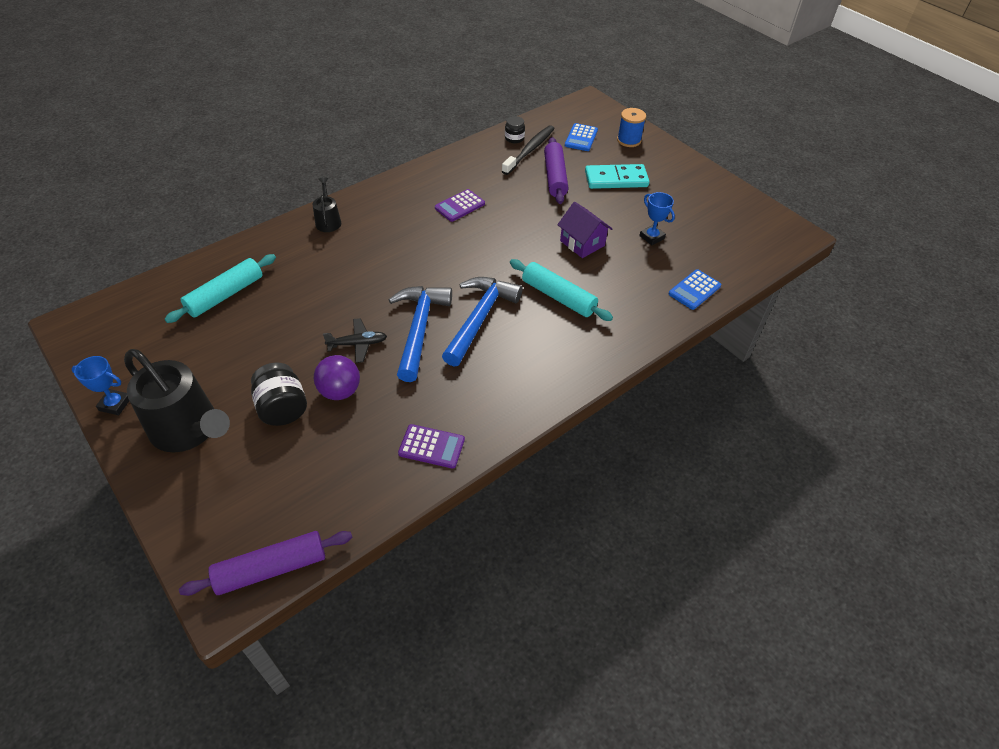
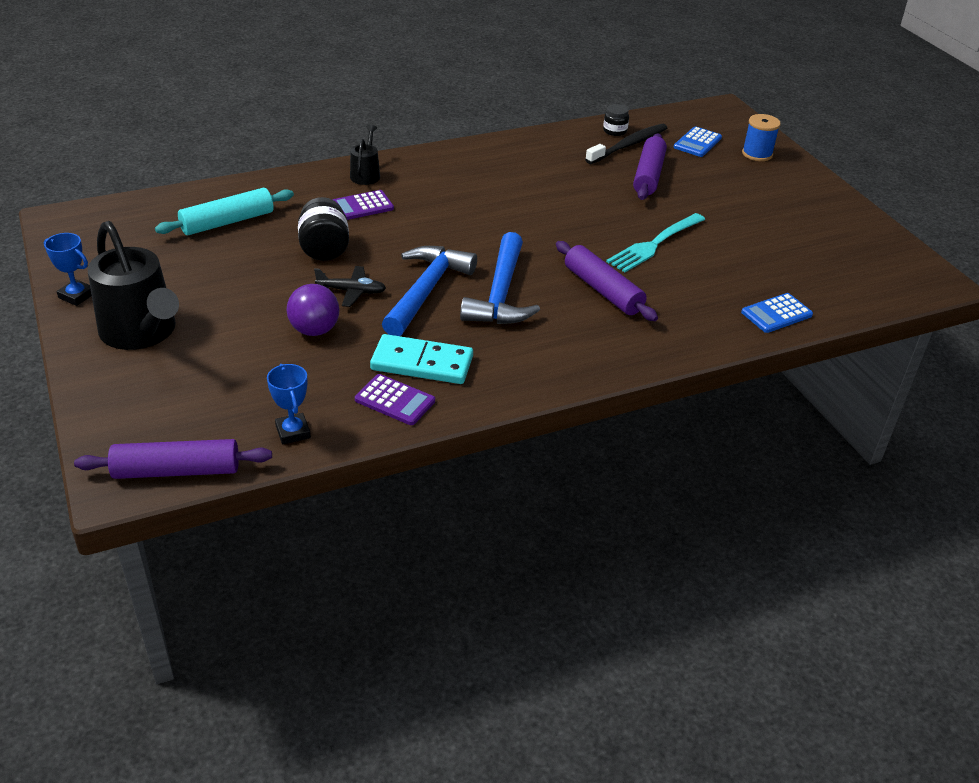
camera: 15 degrees right, 10 degrees down
black jar [251,362,307,426] -> black jar moved to [298,197,349,261]
purple calculator [435,189,485,222] -> purple calculator moved to [332,190,394,220]
blue hammer [442,277,523,367] -> blue hammer turned 150 degrees clockwise [460,232,540,324]
turquoise rolling pin [510,259,613,321] -> purple rolling pin [556,241,658,321]
purple house [557,202,613,258] -> turquoise fork [606,213,705,272]
turquoise domino [585,164,649,189] -> turquoise domino moved to [370,334,473,384]
blue trophy [639,192,675,245] -> blue trophy moved to [267,364,311,444]

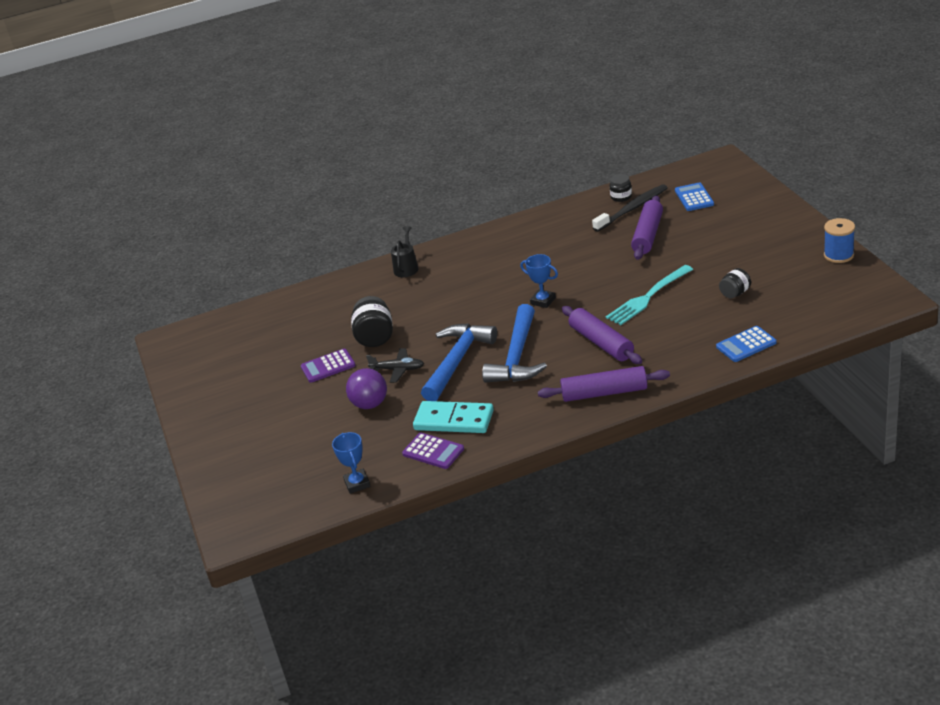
camera: 10 degrees right, 5 degrees down
blue trophy [44,233,92,306] -> blue trophy moved to [520,254,558,308]
purple rolling pin [74,439,272,479] -> purple rolling pin moved to [538,366,670,402]
black watering can [88,221,179,350] -> none
turquoise rolling pin [155,188,294,235] -> none
purple calculator [332,190,394,220] -> purple calculator moved to [301,348,356,383]
blue calculator [674,126,722,157] -> blue calculator turned 135 degrees clockwise [675,182,714,211]
blue spool [742,114,781,161] -> blue spool moved to [824,218,855,263]
none -> black jar [719,268,751,299]

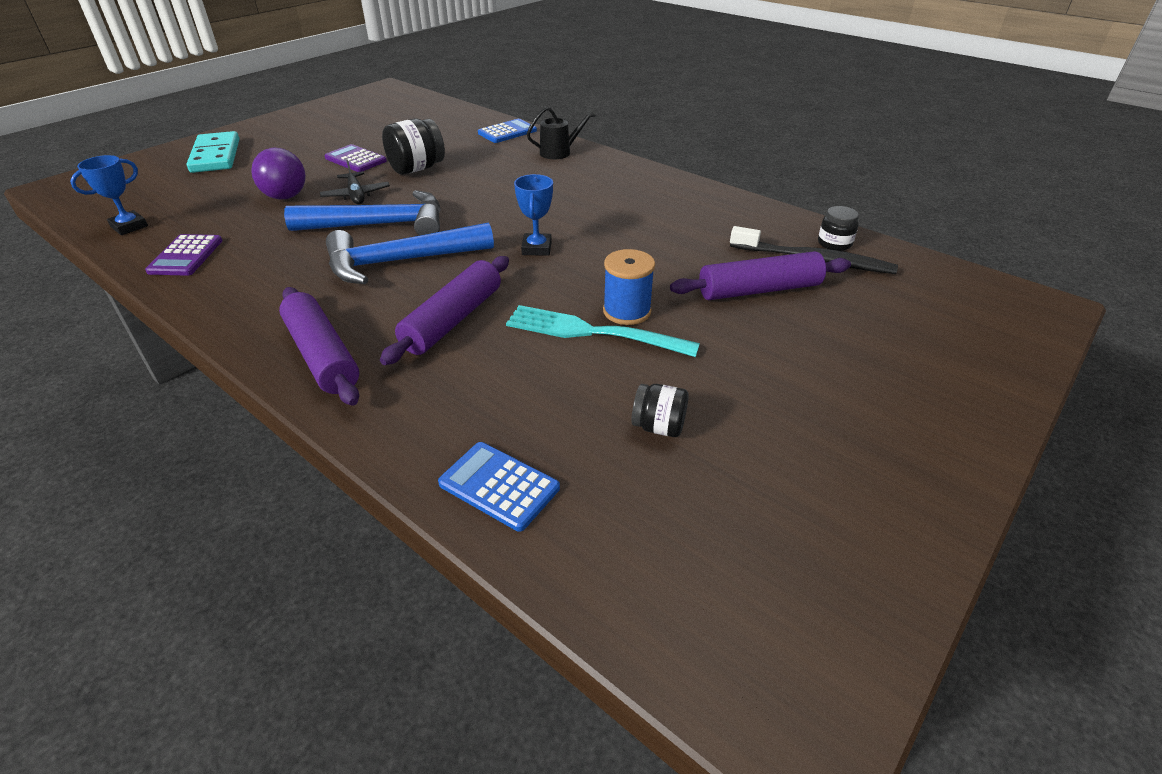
camera: 55 degrees right, 5 degrees up
turquoise domino [413,401,494,433] -> turquoise domino moved to [186,131,239,173]
blue calculator [675,182,714,211] -> blue calculator moved to [478,119,537,143]
blue spool [824,218,855,263] -> blue spool moved to [603,249,655,325]

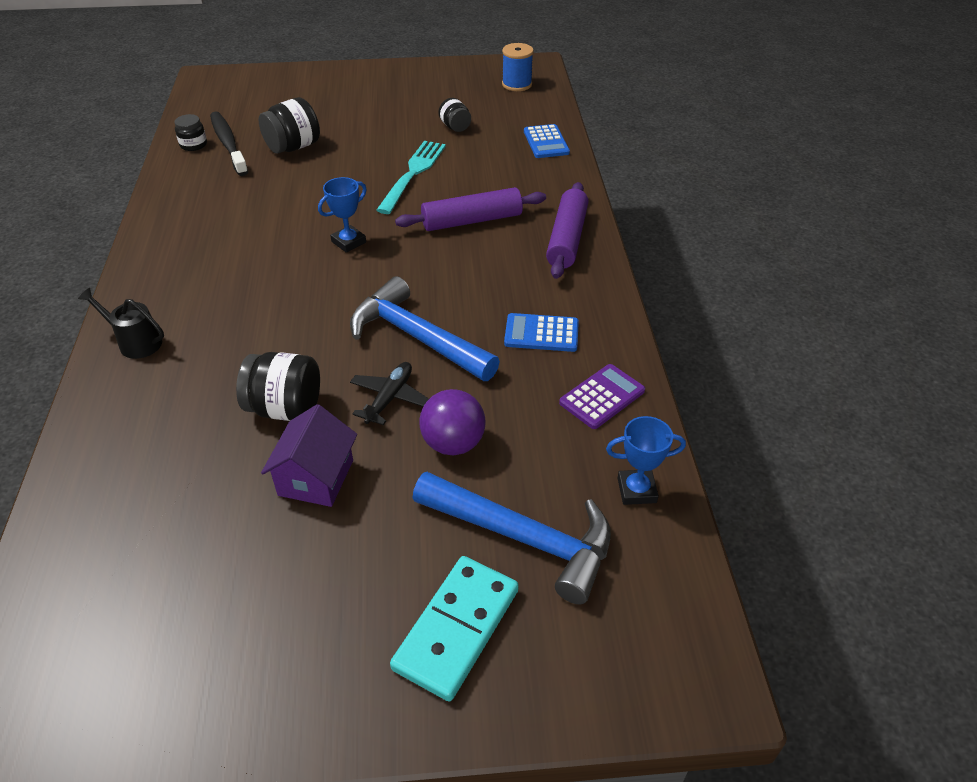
camera: 135 degrees left, 5 degrees up
purple calculator [324,144,387,172] -> purple house [261,404,357,507]
blue hammer [326,222,494,284] -> blue hammer moved to [413,471,611,604]
blue calculator [478,119,537,143] -> blue calculator moved to [504,313,579,352]
turquoise fork [506,305,700,357] -> turquoise fork turned 135 degrees counterclockwise [376,141,446,214]
blue spool [603,249,655,325] -> blue spool moved to [502,43,534,91]
purple rolling pin [670,251,851,300] -> black jar [258,97,320,154]

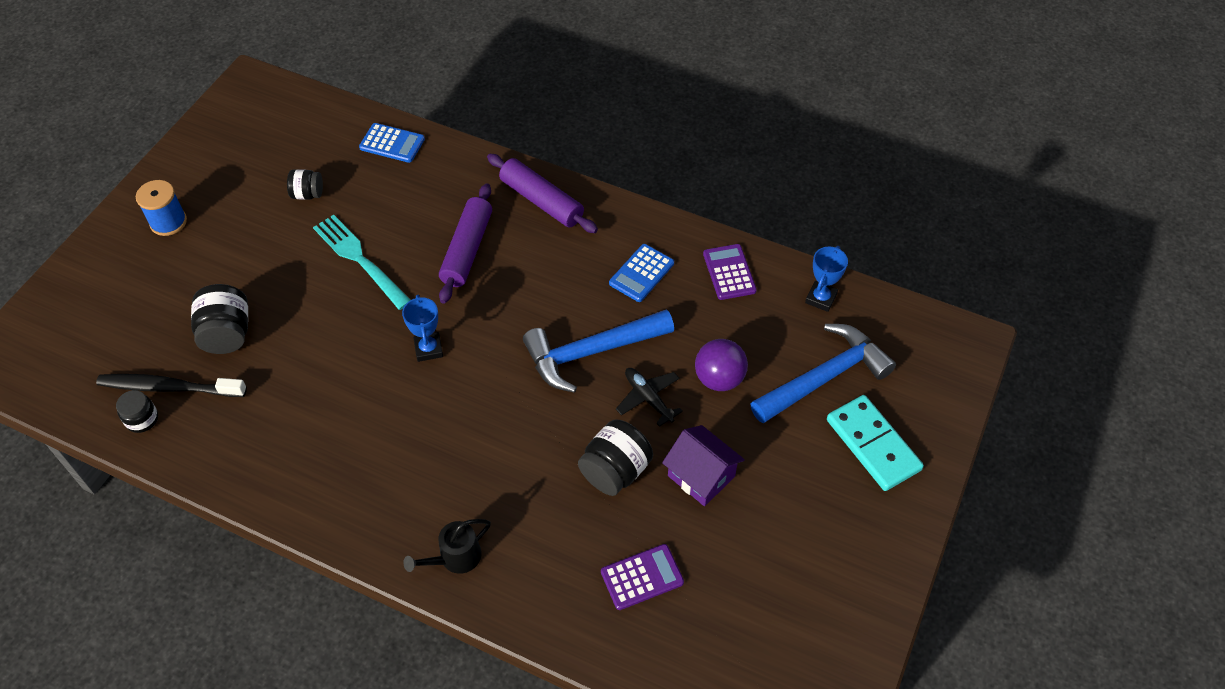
camera: 60 degrees left, 10 degrees up
blue spool [502,43,534,91] -> blue spool moved to [136,180,187,236]
none -> purple calculator [601,544,684,610]

